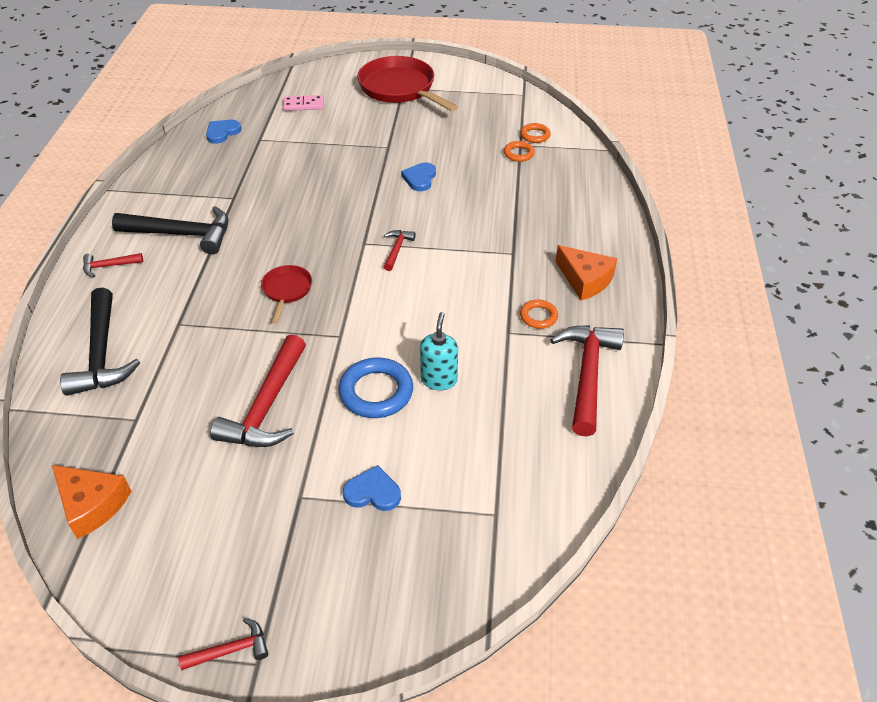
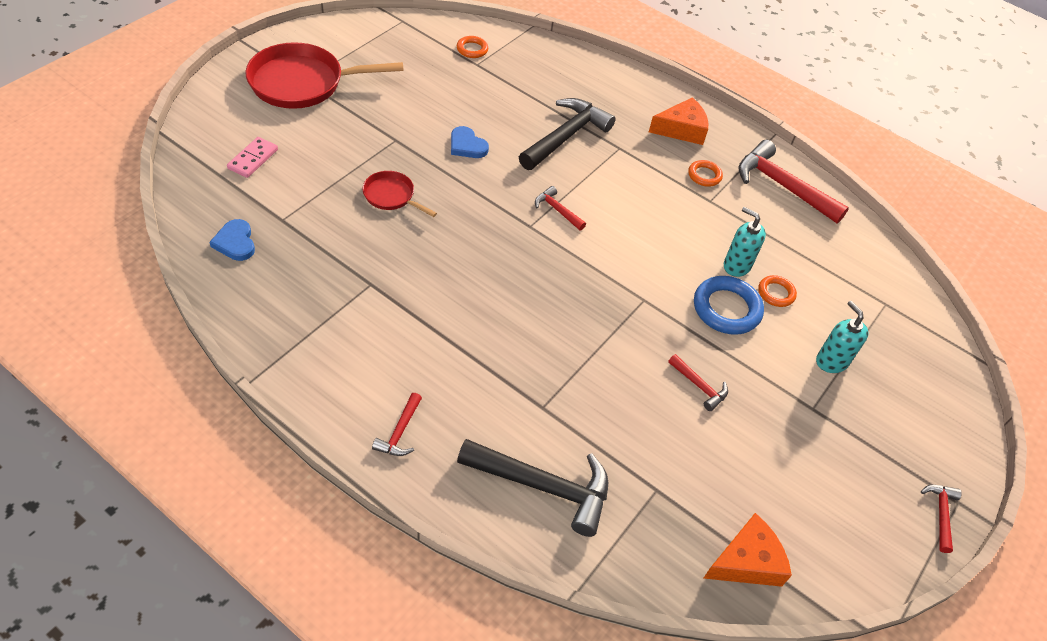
camera: 65 degrees left, 5 degrees up
black hammer [112,206,229,254] -> black hammer moved to [519,98,616,170]
red hammer [210,334,306,447] -> red hammer [668,354,728,411], size x0.48
red pan [261,265,312,323] -> red pan moved to [362,171,437,217]
blue heart [343,465,401,511] -> turquoise soap dispenser [816,301,869,373]
orange ring [504,141,535,162] -> orange ring moved to [758,275,797,307]

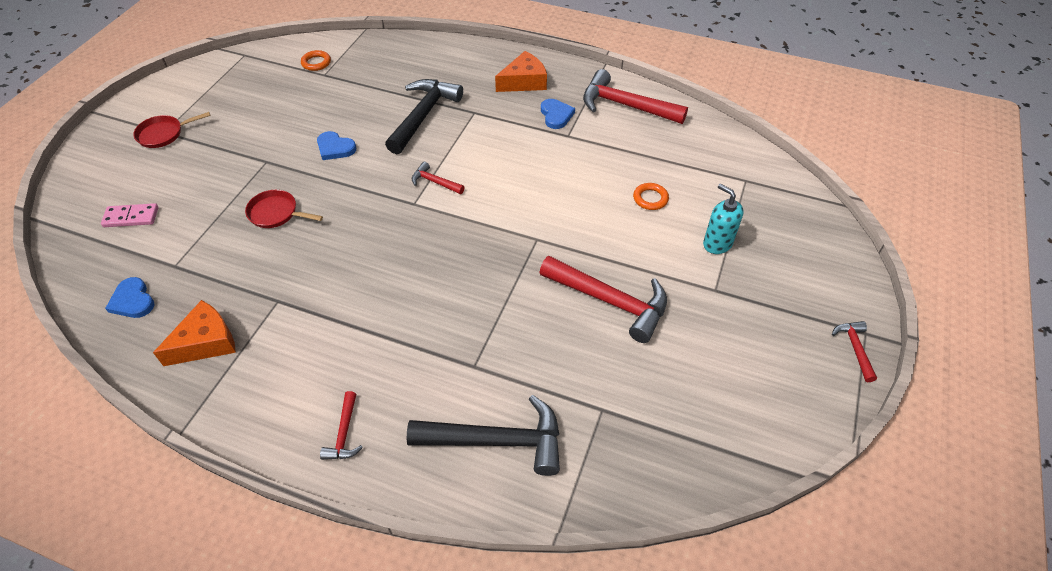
camera: 10 degrees left, 0 degrees up
pink domino [227,137,278,178] -> pink domino turned 75 degrees clockwise [101,203,159,227]
red pan [245,42,404,109] -> red pan [133,112,211,148], size x0.50
red hammer [668,354,728,411] -> red hammer [539,256,667,343], size x2.06
orange ring [688,160,723,187] -> blue heart [541,99,575,129]
blue ring [694,276,764,335] -> none
orange cheese [703,513,792,587] -> orange cheese moved to [153,300,236,366]
turquoise soap dispenser [724,207,766,277] -> none

